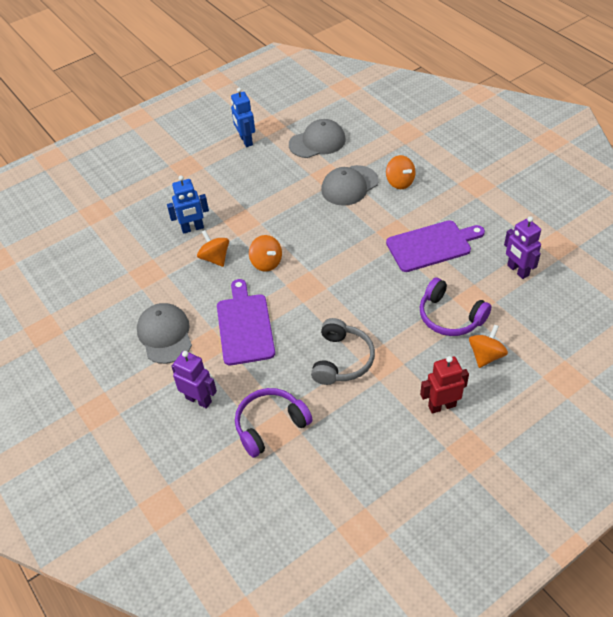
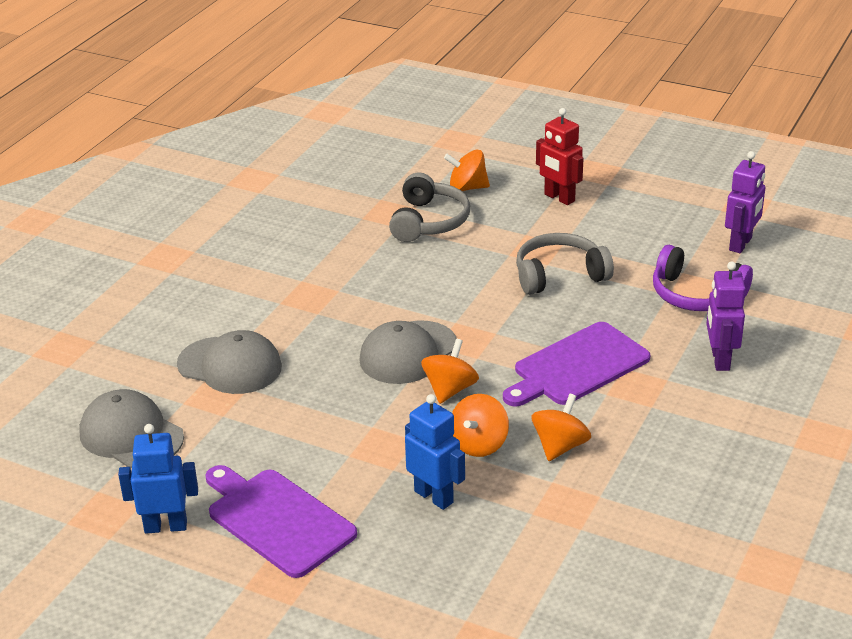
camera: 120 degrees left, 15 degrees down
grey cap [137,303,192,364] -> grey cap moved to [359,320,457,384]
blue robot [231,87,255,147] -> blue robot turned 135 degrees counterclockwise [118,424,198,534]
orange spinning top [386,155,416,189] -> orange spinning top moved to [532,394,591,461]
purple cutting board [386,220,485,272] -> purple cutting board moved to [205,465,357,578]
purple headphones [420,277,492,336] -> grey headphones [389,172,470,242]
purple robot [504,216,541,279] -> purple robot moved to [725,151,766,253]

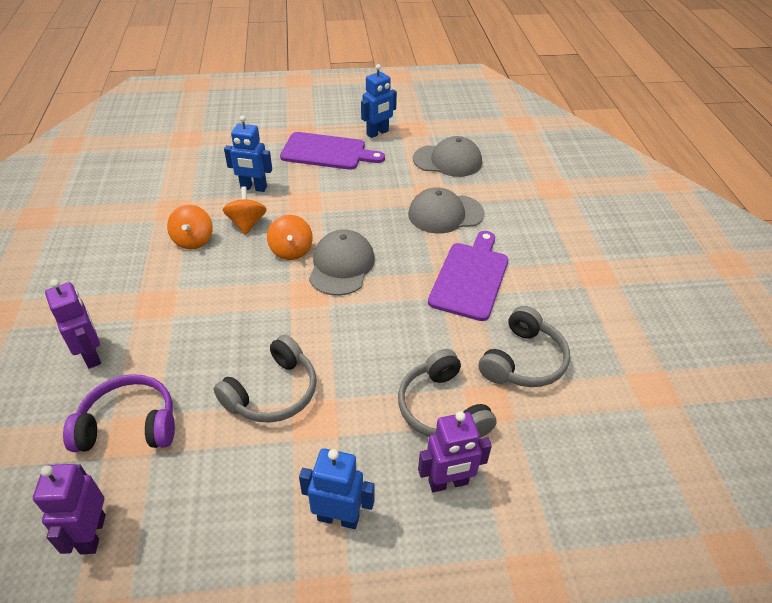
camera: 145 degrees right, 10 degrees up
orange spinning top [444,150,490,191] -> purple robot [418,411,492,492]
purple cutting board [503,322,650,407] -> purple cutting board moved to [428,231,509,321]
red robot [536,108,584,205] -> blue robot [299,448,375,529]
none -> grey headphones [479,306,570,387]

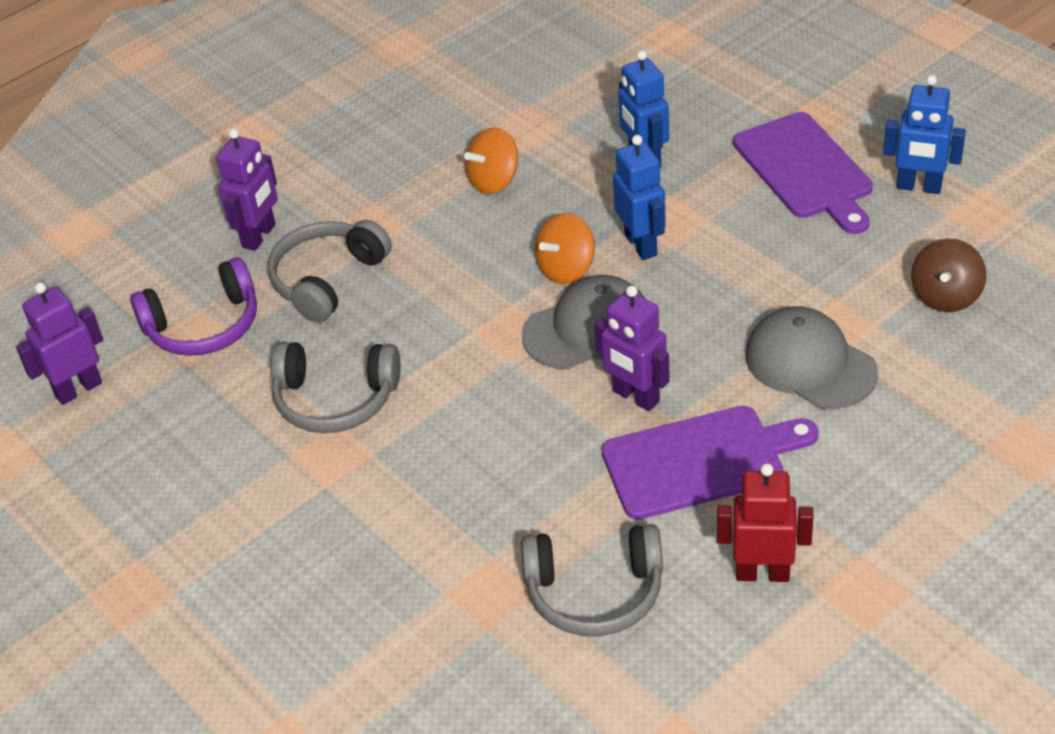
camera: 60 degrees right, 0 degrees up
purple headphones [63,374,175,452] -> purple headphones turned 105 degrees clockwise [130,257,257,356]
orange spinning top [223,186,267,235] -> none
blue robot [299,448,375,529] -> blue robot moved to [613,135,666,260]
grey headphones [398,349,497,438] -> grey headphones moved to [268,220,392,322]
grey cap [413,136,482,177] -> brown spinning top [911,239,987,312]
purple robot [418,411,492,492] -> purple robot moved to [594,285,670,411]
none -> red robot [717,463,813,582]

